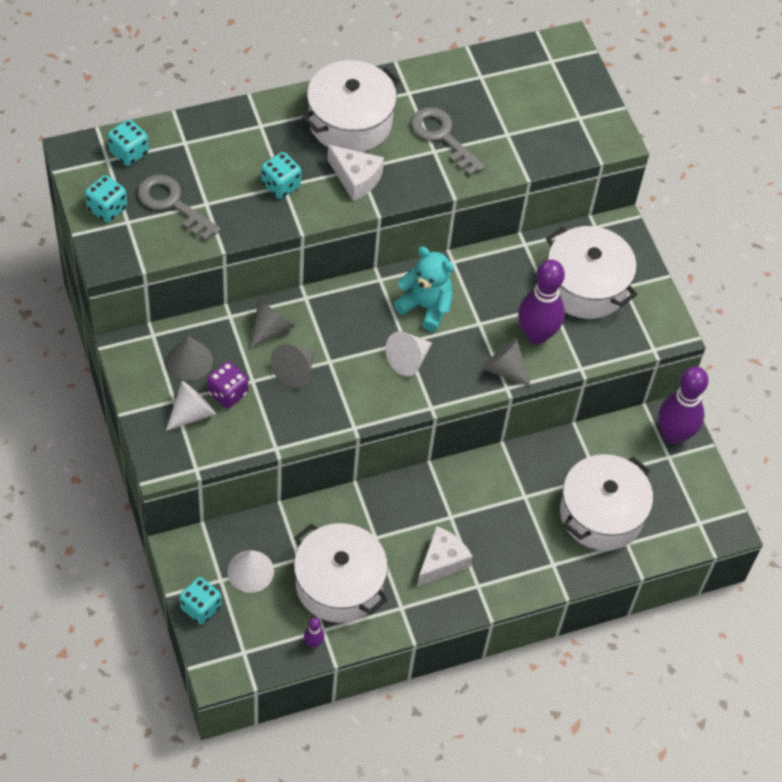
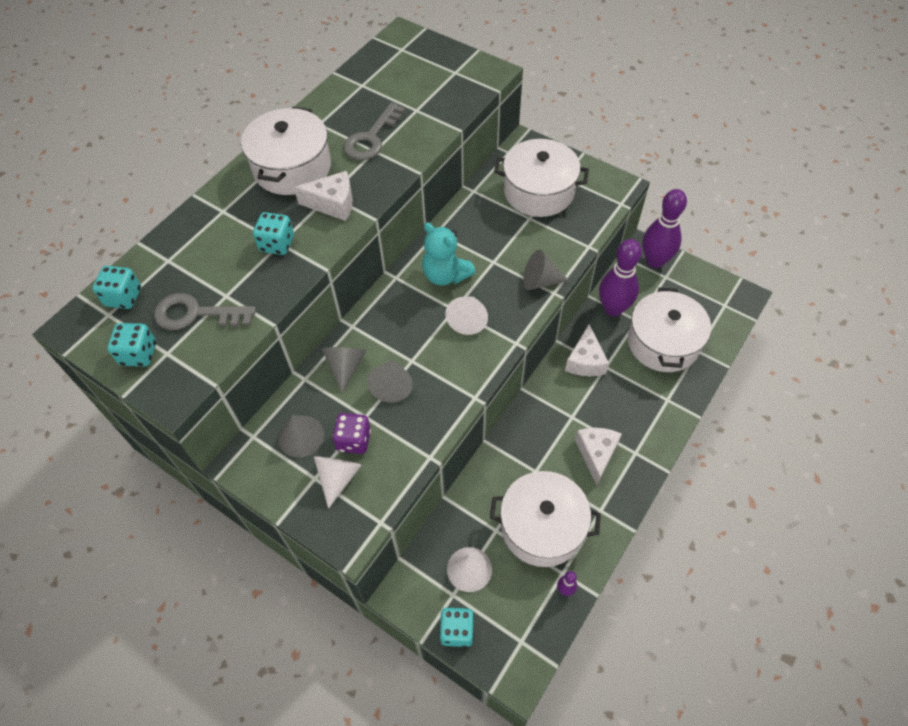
camera: 30 degrees left, 0 degrees up
turquoise teddy bear [394,247,454,332] -> turquoise teddy bear turned 135 degrees counterclockwise [422,222,476,285]
grey key [411,107,485,176] -> grey key turned 75 degrees counterclockwise [343,102,405,160]
purple bowling pin [518,260,565,344] -> purple bowling pin moved to [599,239,642,316]
none -> white cheese [565,325,609,376]

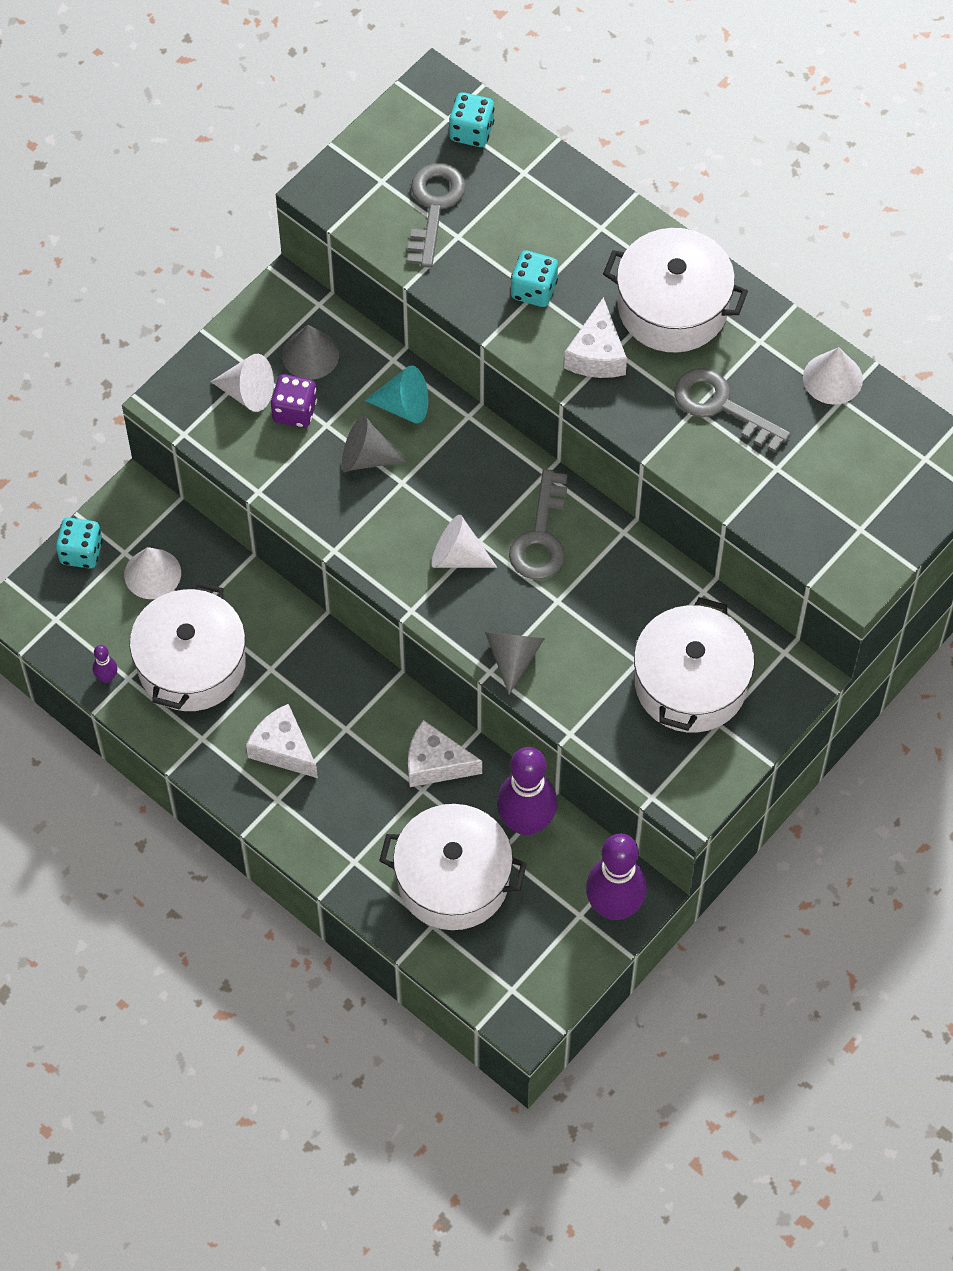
camera: 95 degrees right, 5 degrees up
turquoise dice [107,323,156,366] -> none
grey cone [322,347,366,393] -> turquoise cone [364,365,428,423]
turquoise teddy bear [422,222,476,285] -> grey key [509,469,567,580]
white cheese [575,428,622,486] -> white cheese turned 150 degrees counterclockwise [246,704,318,778]
none -> white cone [803,347,863,405]

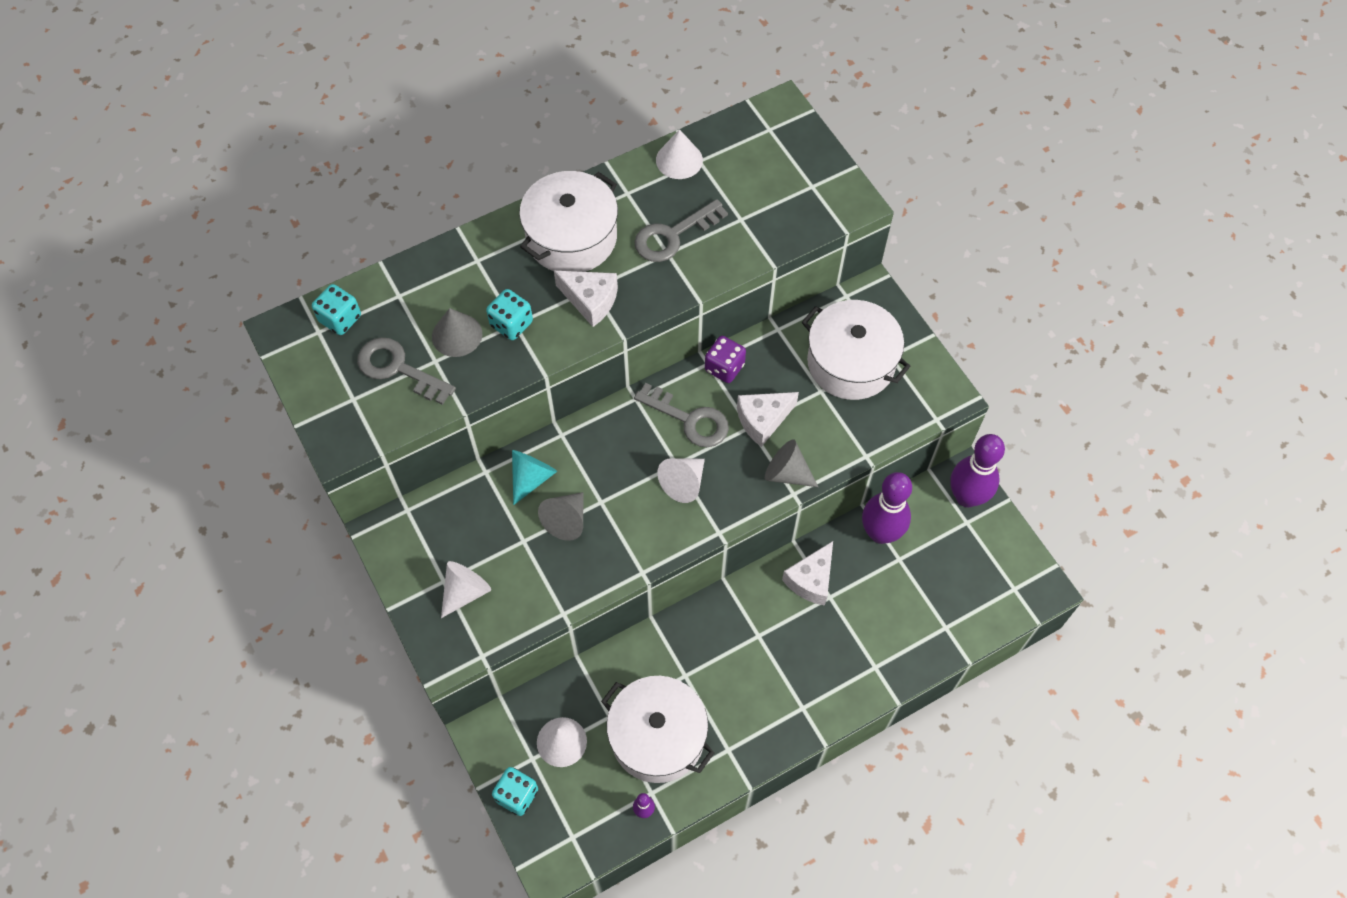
camera: 70 degrees left, 0 degrees up
white cheese [246,704,318,778] -> white cheese moved to [737,392,799,447]
purple dice [270,374,317,428] -> purple dice moved to [705,336,746,383]
grey cone [282,325,339,380] -> grey cone moved to [432,308,482,357]
white pot [379,804,527,930] -> none

